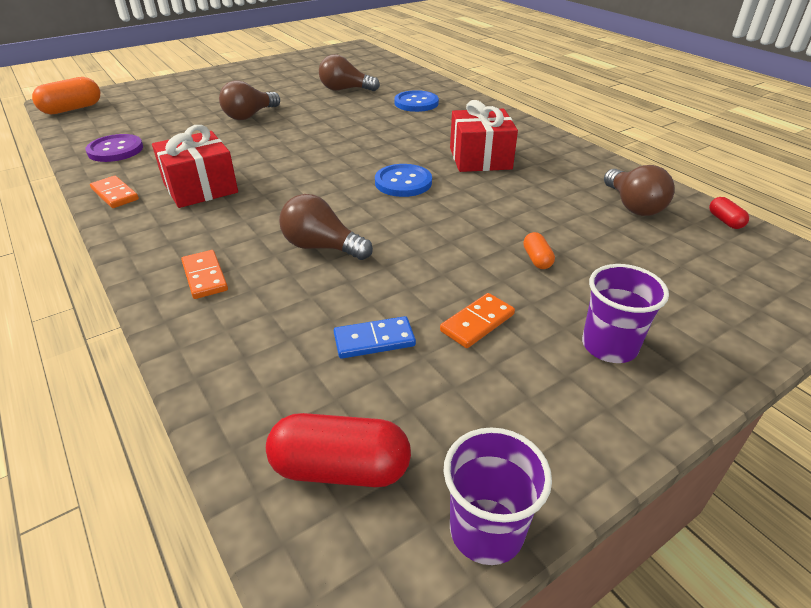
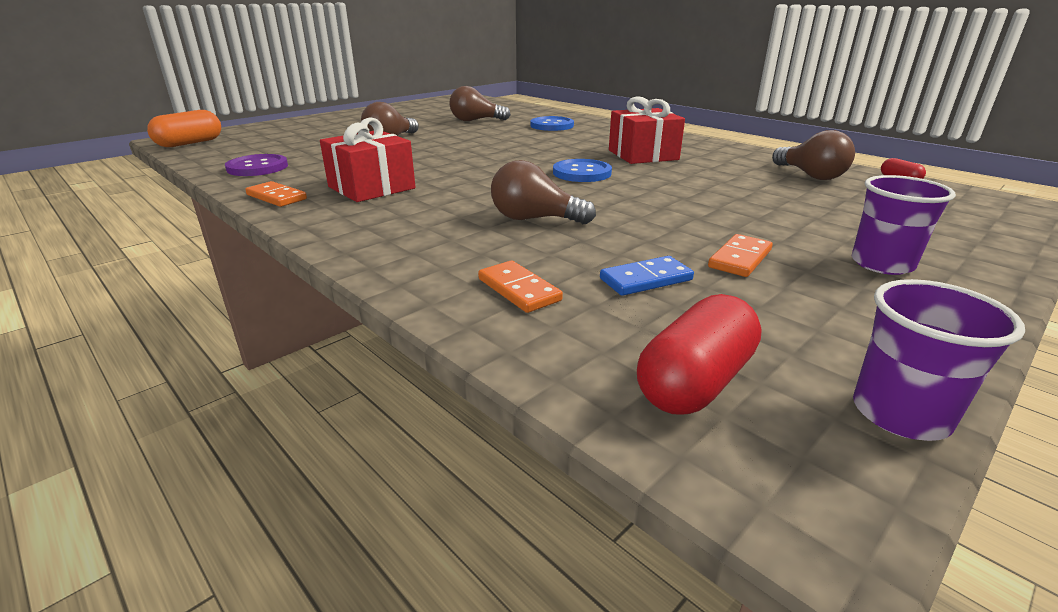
camera: 10 degrees left, 10 degrees down
orange domino [181,250,228,299] -> orange domino moved to [478,261,563,313]
red capsule [266,413,411,487] -> red capsule turned 45 degrees counterclockwise [637,294,762,415]
orange capsule [523,232,555,269] -> none

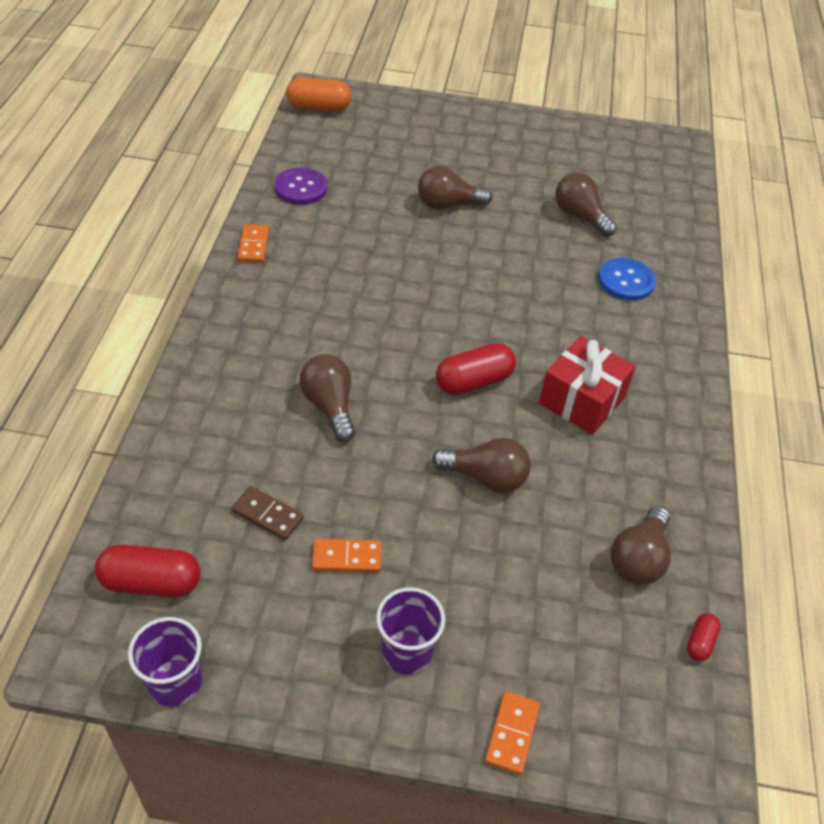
camera: 50 degrees right, 20 degrees up
red gift [320,117,416,202] -> none
orange domino [478,261,563,313] -> orange domino moved to [485,691,540,775]
blue button [553,159,612,182] -> red capsule [436,343,516,395]
blue domino [600,256,694,296] -> brown domino [232,486,304,540]
none -> brown light bulb [432,438,531,493]

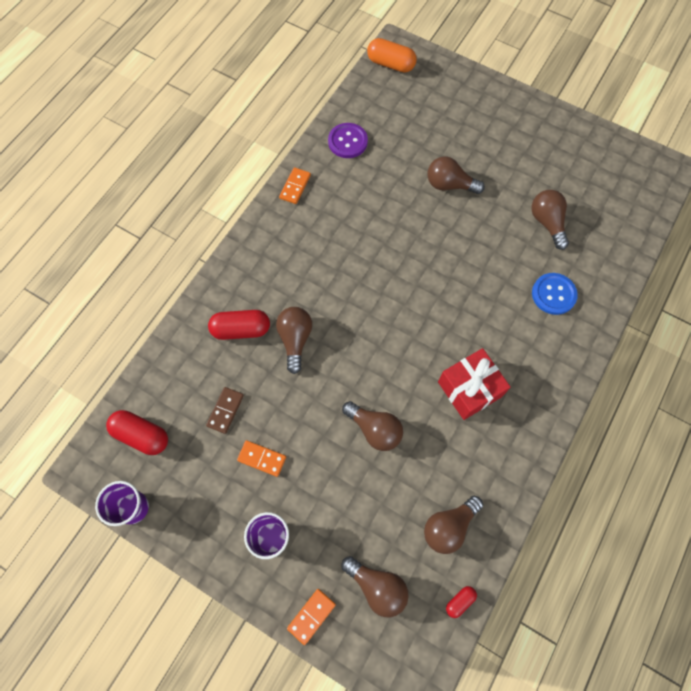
camera: 25 degrees right, 20 degrees up
brown domino [232,486,304,540] -> brown domino turned 60 degrees clockwise [206,387,244,434]
red capsule [436,343,516,395] -> red capsule moved to [208,310,270,340]
none -> brown light bulb [342,556,409,617]

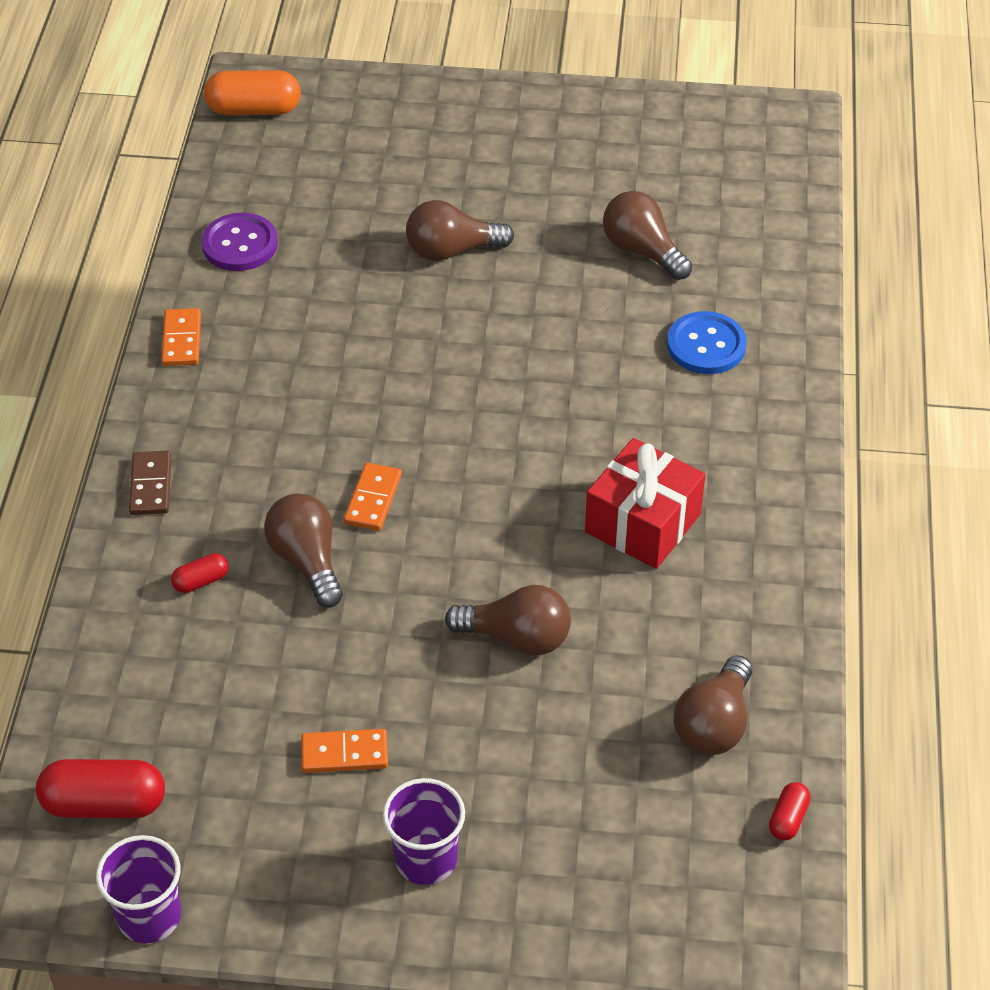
camera: 25 degrees left, 20 degrees down
brown domino [206,387,244,434] -> brown domino moved to [129,451,171,515]
red capsule [208,310,270,340] -> red capsule [171,553,229,593], size x0.51
orange domino [287,589,336,645] -> orange domino moved to [344,463,402,531]
brown light bulb [342,556,409,617] -> none

